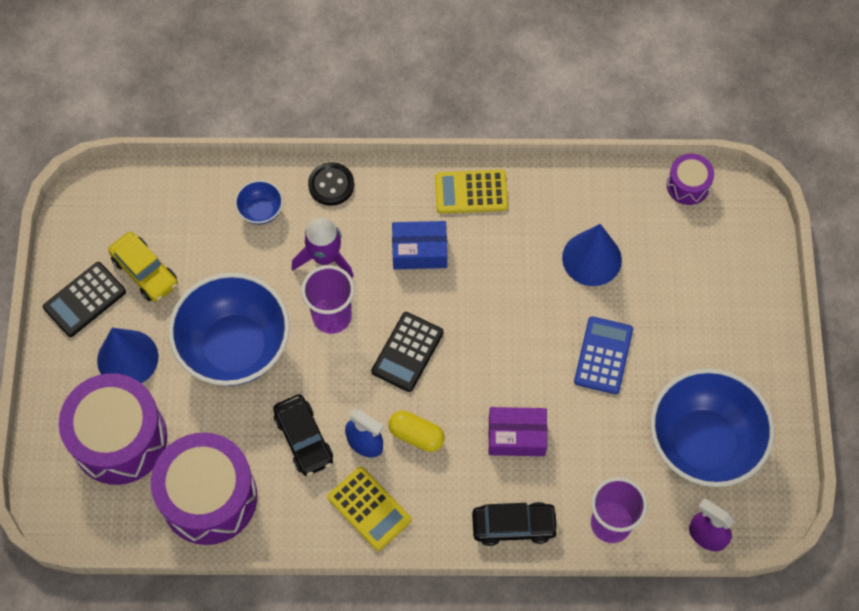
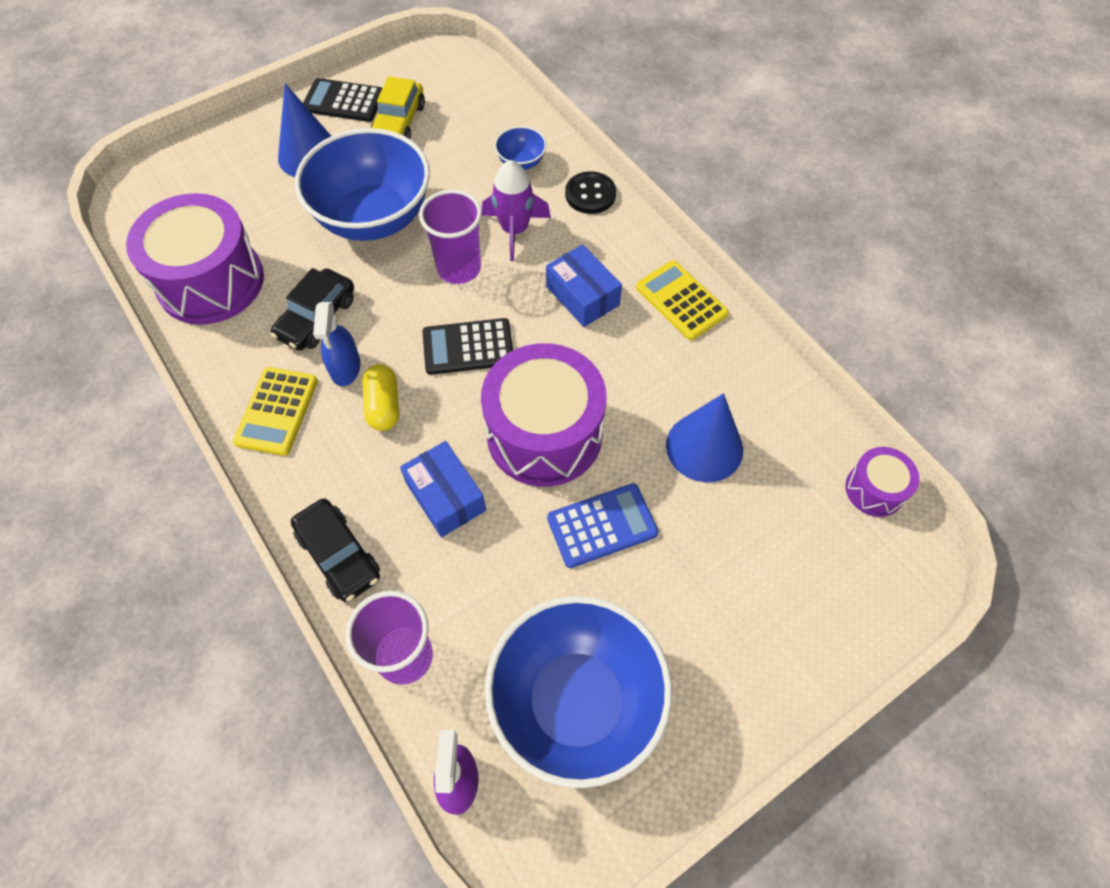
camera: 55 degrees right, 5 degrees down
purple drum [59,373,167,485] -> purple drum moved to [481,343,607,487]
purple box [488,407,547,456] -> blue box [400,441,486,537]

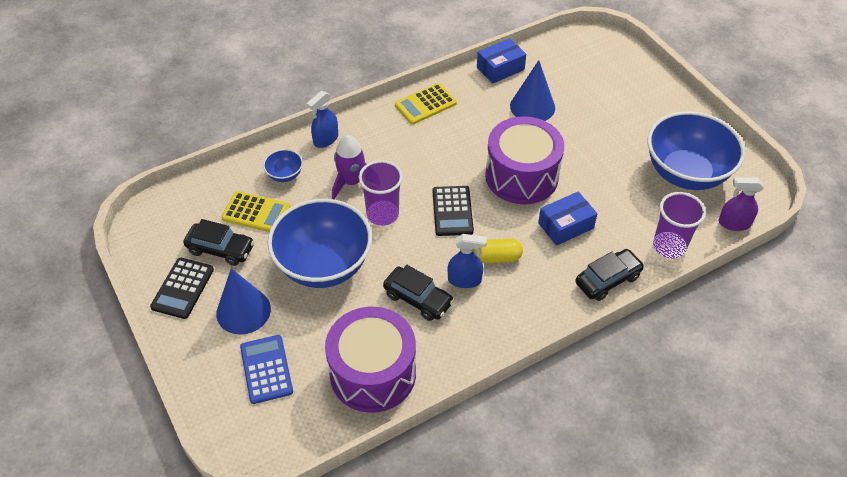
camera: 85 degrees left, 10 degrees down
yellow calculator [233,367,318,456] -> yellow calculator moved to [221,191,290,232]
yellow car [371,76,425,139] -> black car [183,219,254,266]
blue box [546,244,622,327] -> blue box moved to [477,38,526,84]
blue calculator [547,483,659,568] -> blue calculator moved to [240,335,293,404]
black button [565,171,616,214] -> blue spray bottle [307,91,338,148]
purple drum [845,447,919,517] -> none

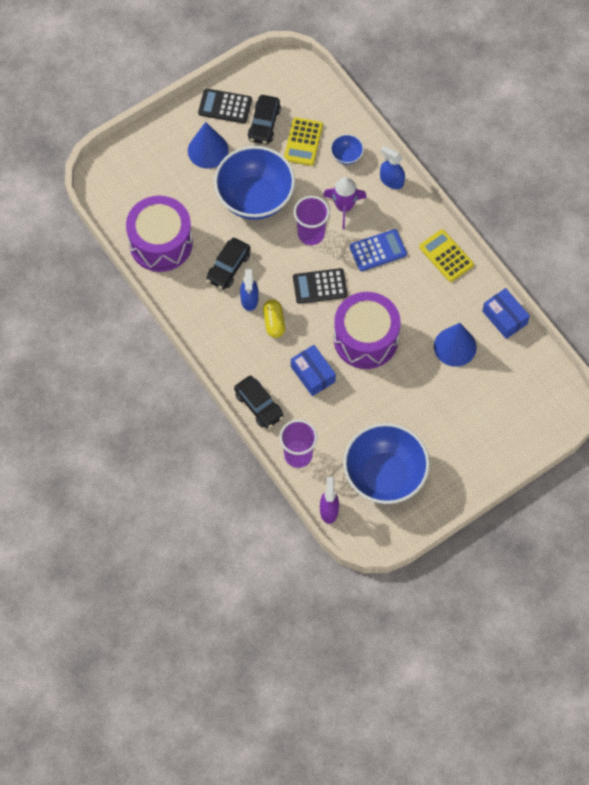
camera: 85 degrees right, 15 degrees up
blue calculator [240,335,293,404] -> blue calculator moved to [350,229,407,271]

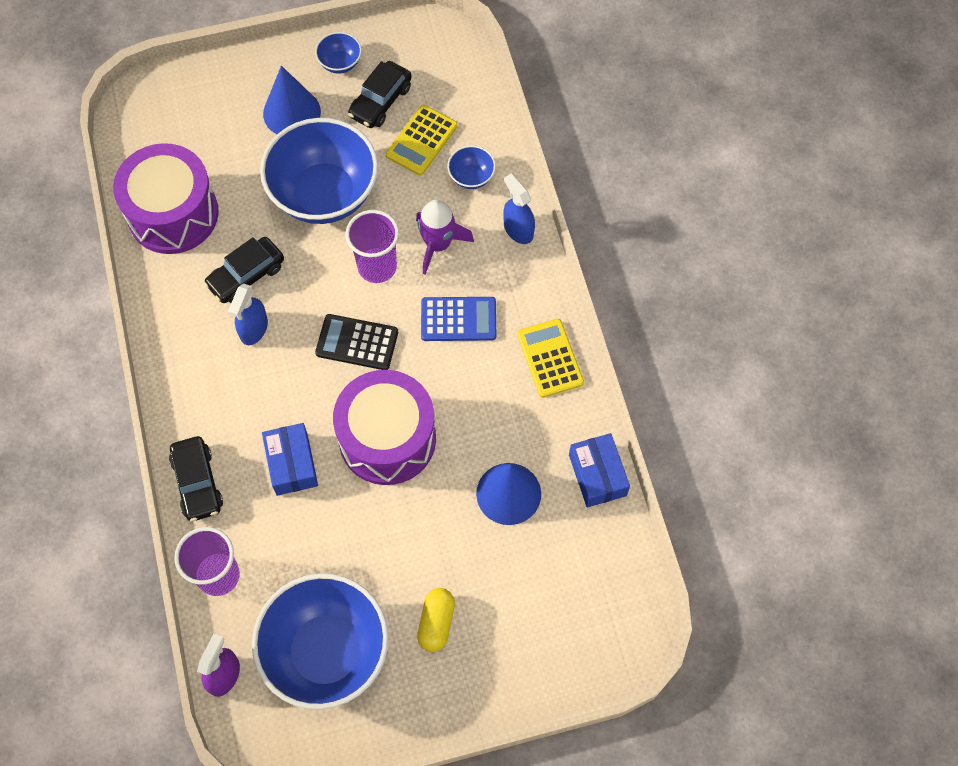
camera: 20 degrees right, 0 degrees up
black calculator [198,88,252,123] -> blue bowl [315,32,362,74]
yellow capsule [263,300,285,338] -> yellow capsule moved to [417,588,455,652]

